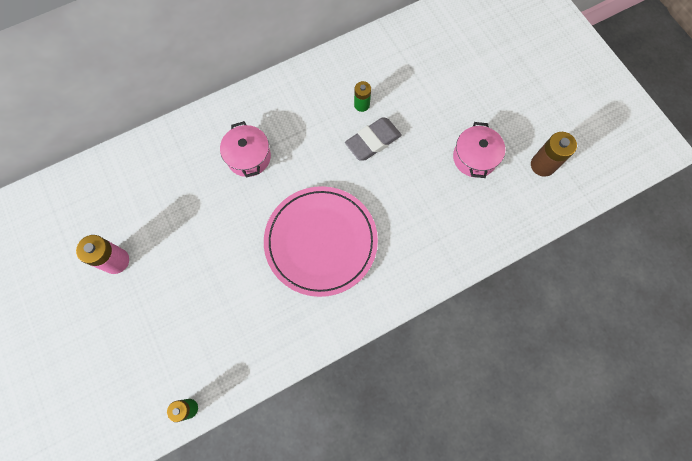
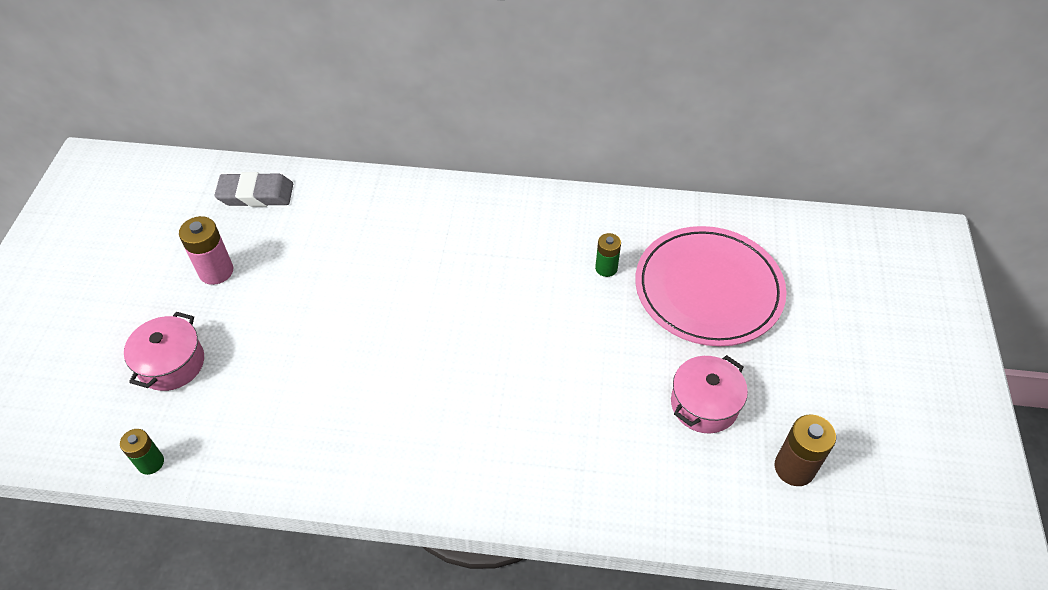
camera: 35 degrees right, 20 degrees down
pink pot [220,121,271,178] -> pink pot moved to [124,312,204,391]
pink plate [264,186,378,297] -> pink plate moved to [635,226,787,346]
grey eraser [345,117,402,161] -> grey eraser moved to [214,172,293,207]

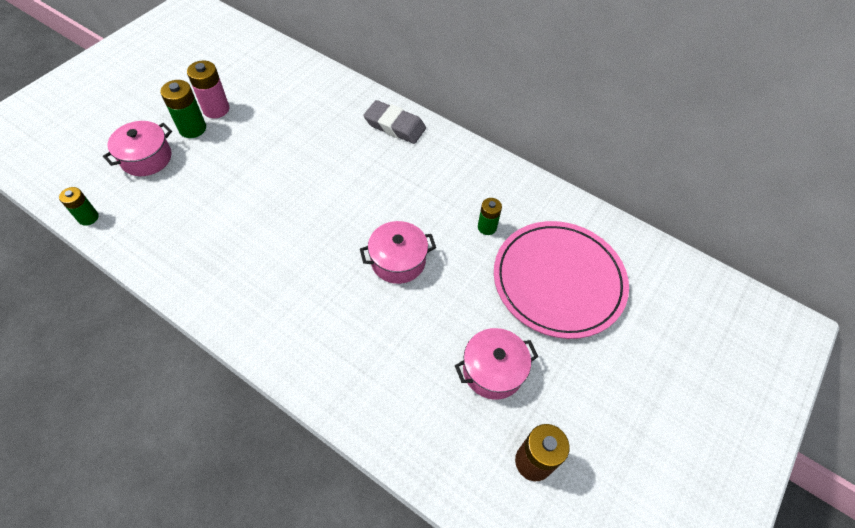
camera: 25 degrees right, 5 degrees up
grey eraser [214,172,293,207] -> grey eraser moved to [363,100,426,144]
none -> green battery [161,80,206,138]
none -> pink pot [360,221,436,284]

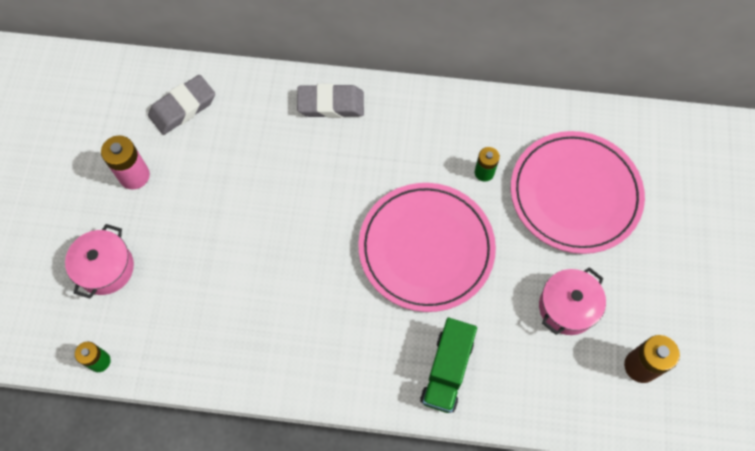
camera: 25 degrees left, 10 degrees up
green battery [161,80,206,138] -> none
pink pot [360,221,436,284] -> pink plate [358,183,496,312]
none -> grey eraser [148,75,215,135]
none -> green truck [420,318,477,413]

